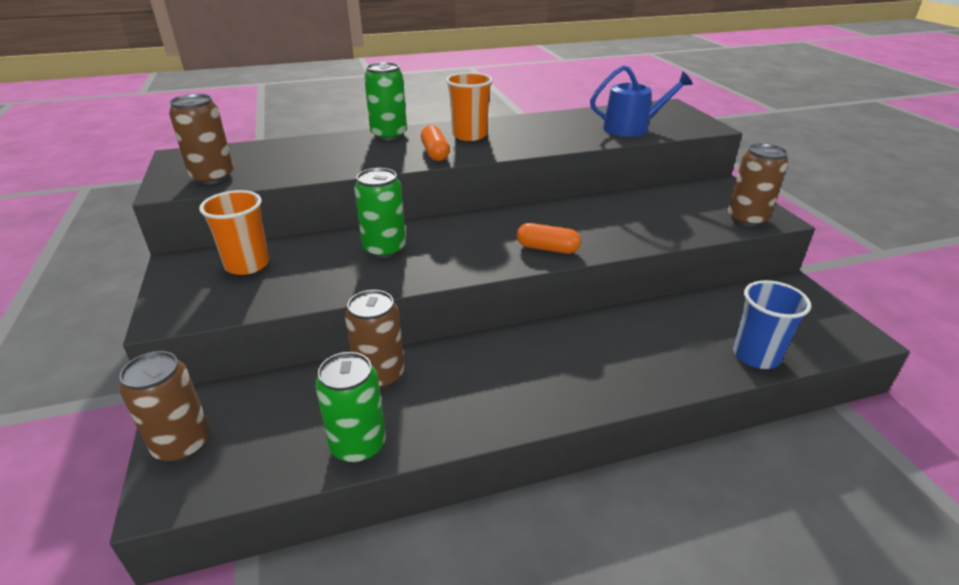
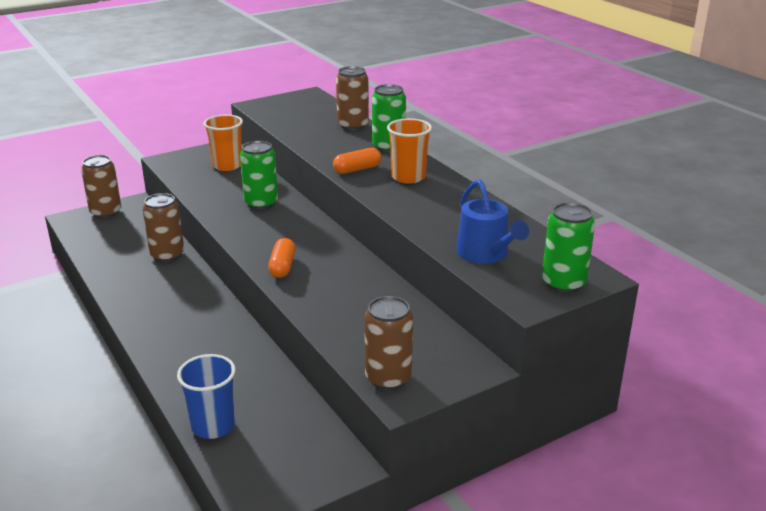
camera: 75 degrees right, 5 degrees down
brown can [169,94,234,185] -> brown can moved to [336,66,369,131]
green can [315,352,386,463] -> green can moved to [542,202,595,293]

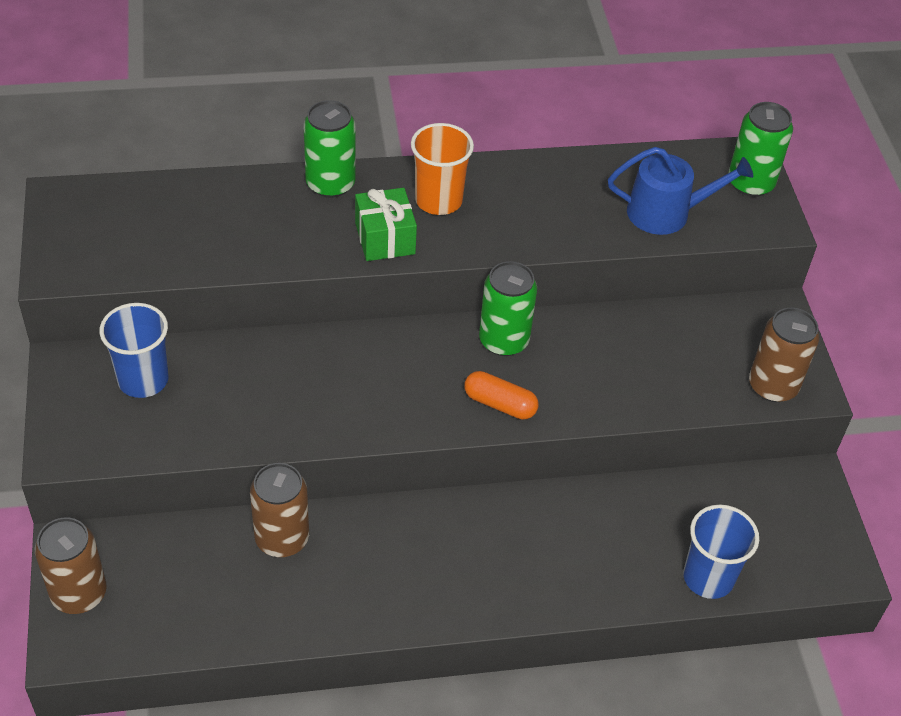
camera: 70 degrees left, 20 degrees up
orange cup [204,114,243,171] -> blue cup [99,303,169,398]
green can [240,141,278,210] -> green can moved to [479,261,537,356]
orange capsule [333,148,381,174] -> green gift [355,188,417,261]
brown can [336,66,369,131] -> none

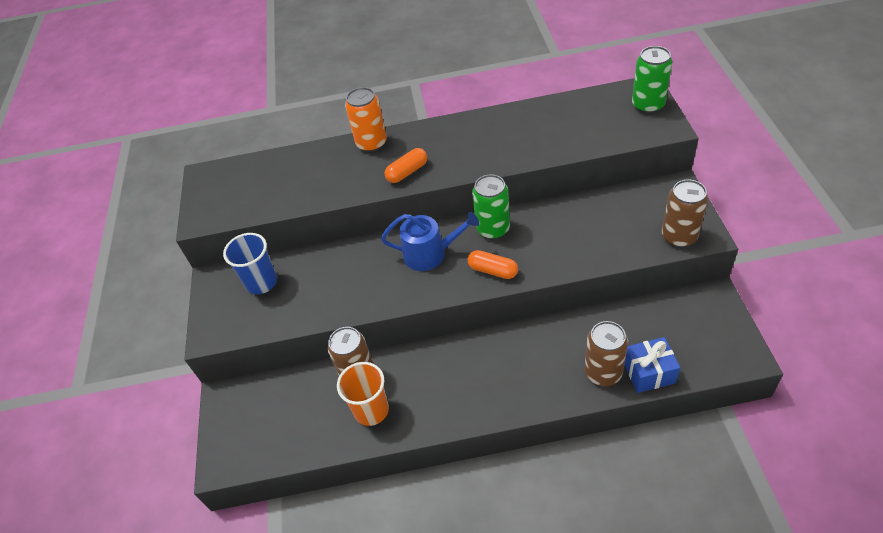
camera: 10 degrees right, 0 degrees up
brown can [35,517,107,614] -> brown can moved to [584,321,628,386]
green can [304,100,355,198] -> orange can [345,87,387,152]
green gift [355,188,417,261] -> orange capsule [384,148,427,183]
orange cup [411,123,474,215] -> orange cup moved to [337,362,389,426]
blue watering can [608,147,753,235] -> blue watering can moved to [381,212,479,271]
blue cup [683,505,759,599] -> blue gift [624,337,680,393]

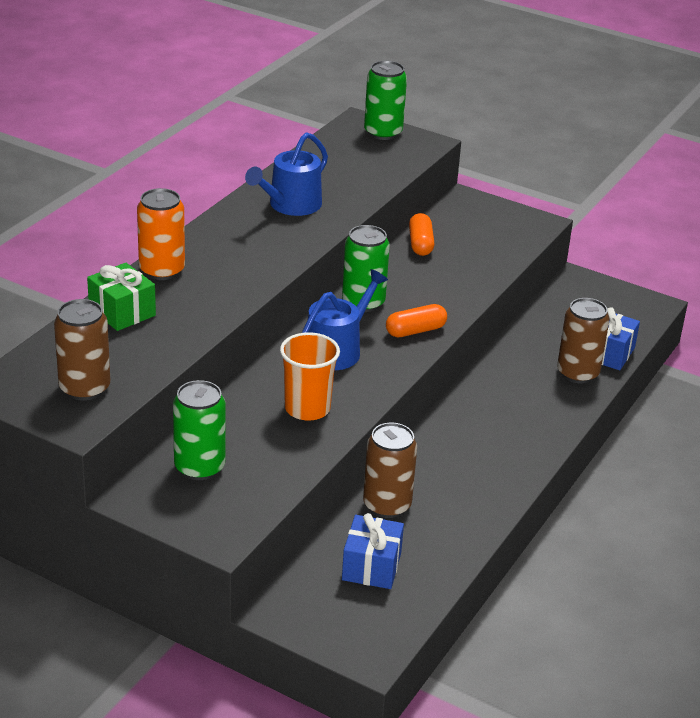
camera: 60 degrees left, 15 degrees down
blue cup [223,233,277,294] -> green can [173,380,226,480]
orange cup [337,362,389,426] -> orange cup moved to [280,332,340,421]
orange capsule [384,148,427,183] -> orange capsule moved to [409,213,435,256]
brown can [662,180,708,247] -> brown can moved to [54,299,110,401]
none -> green gift [87,263,156,331]
none -> blue watering can [245,132,328,216]
none -> blue gift [342,513,404,589]

